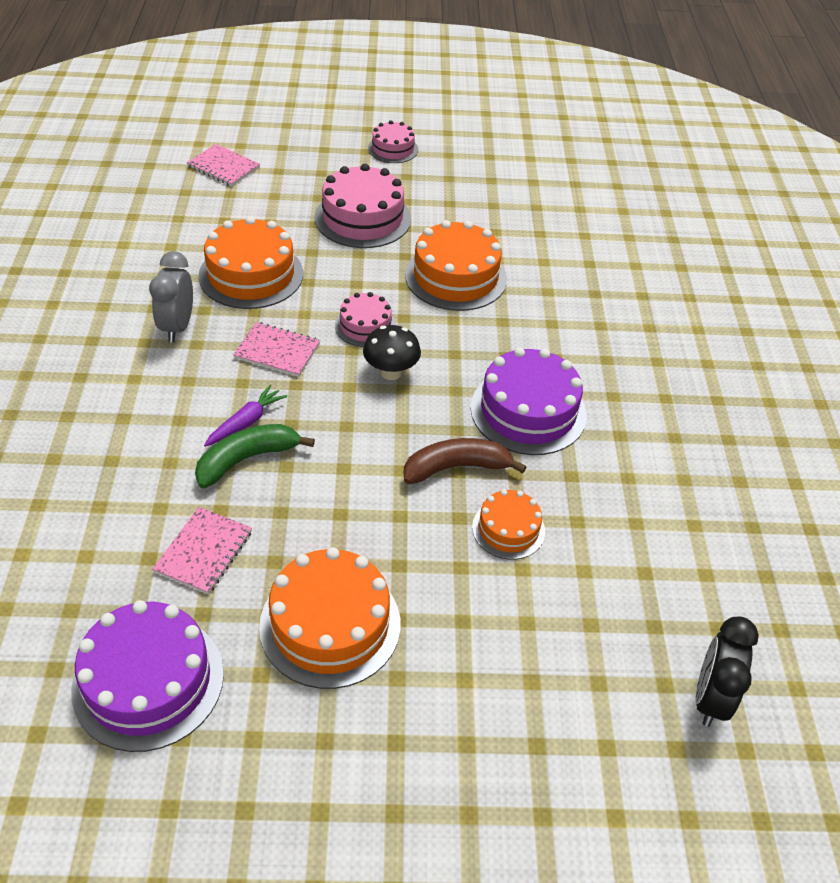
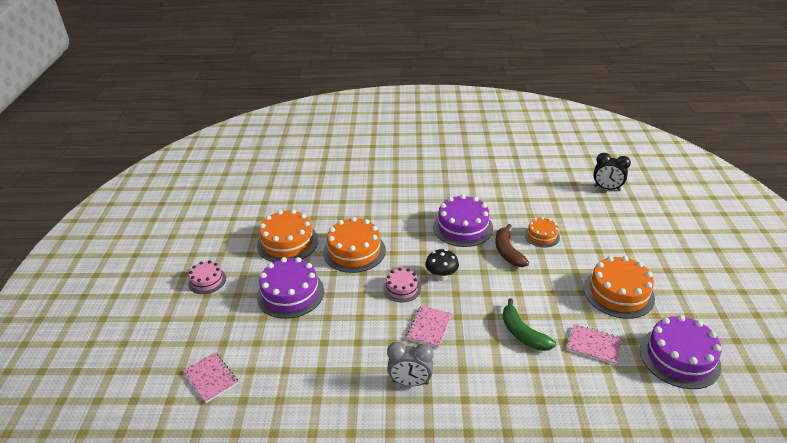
camera: 85 degrees left, 10 degrees down
pink notebook [187,144,260,186] -> pink notebook turned 75 degrees counterclockwise [183,353,238,403]
orange cake [198,216,303,309] -> orange cake moved to [257,209,318,262]
purple carrot [204,385,287,447] -> none
pink cake [315,164,411,248] -> purple cake [257,257,324,319]

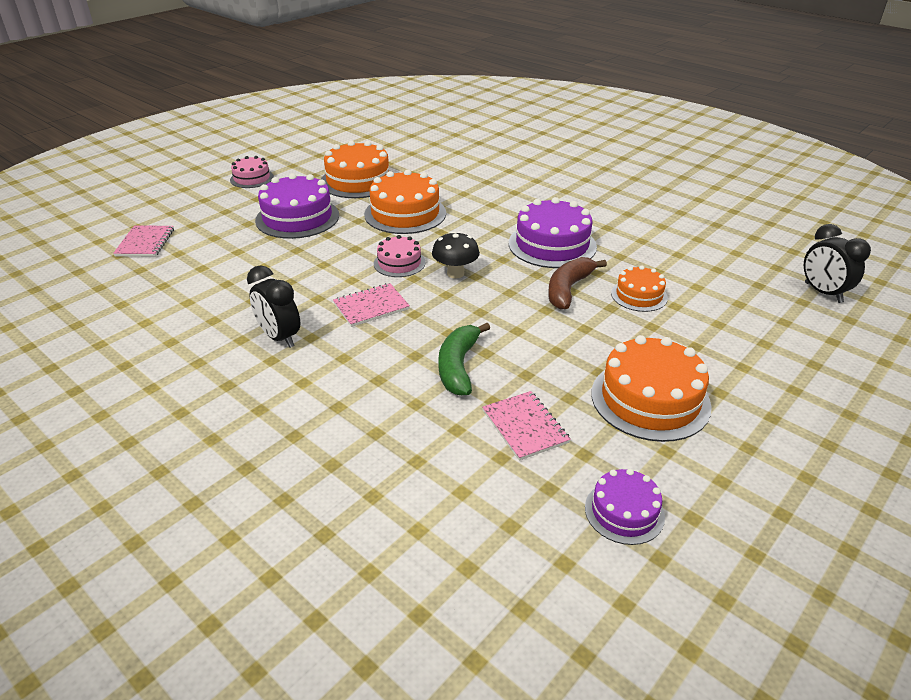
camera: 40 degrees right, 0 degrees up
grey clock [387,342,434,386] -> black clock [247,265,300,348]
purple cake [640,315,722,389] -> purple cake [585,468,665,545], size x0.57

